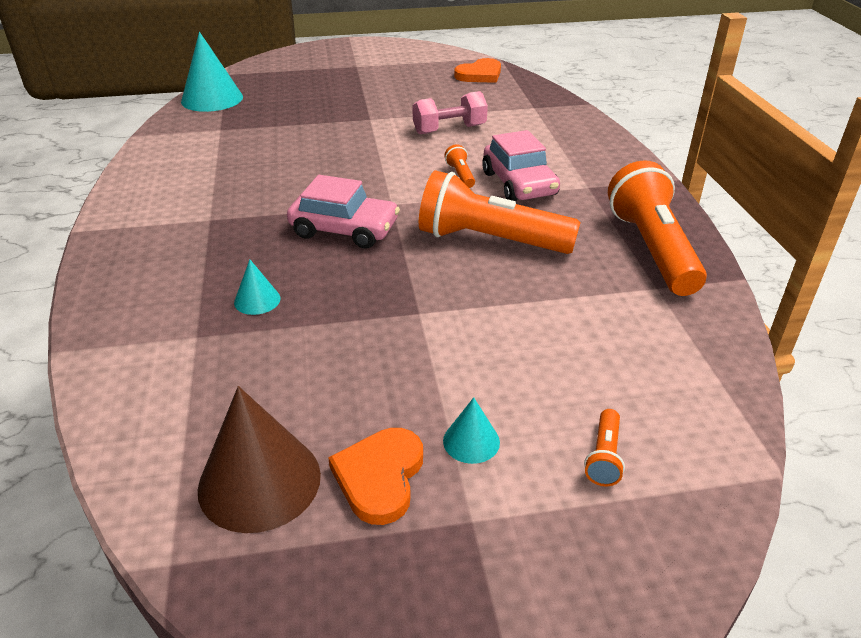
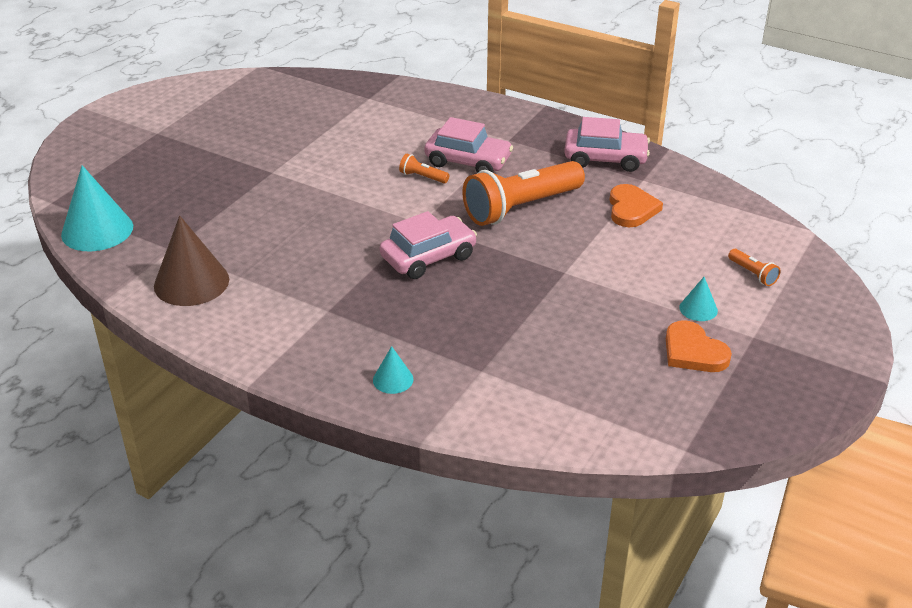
camera: 50 degrees left, 0 degrees up
brown cone [198,386,321,533] -> brown cone moved to [154,216,229,306]
turquoise cone [234,259,280,315] -> turquoise cone moved to [373,346,413,394]
pink dumbbell [412,91,488,134] -> none
orange heart [454,58,501,83] -> orange heart moved to [610,184,663,227]
orange flashlight [608,160,707,296] -> pink car [564,117,650,172]

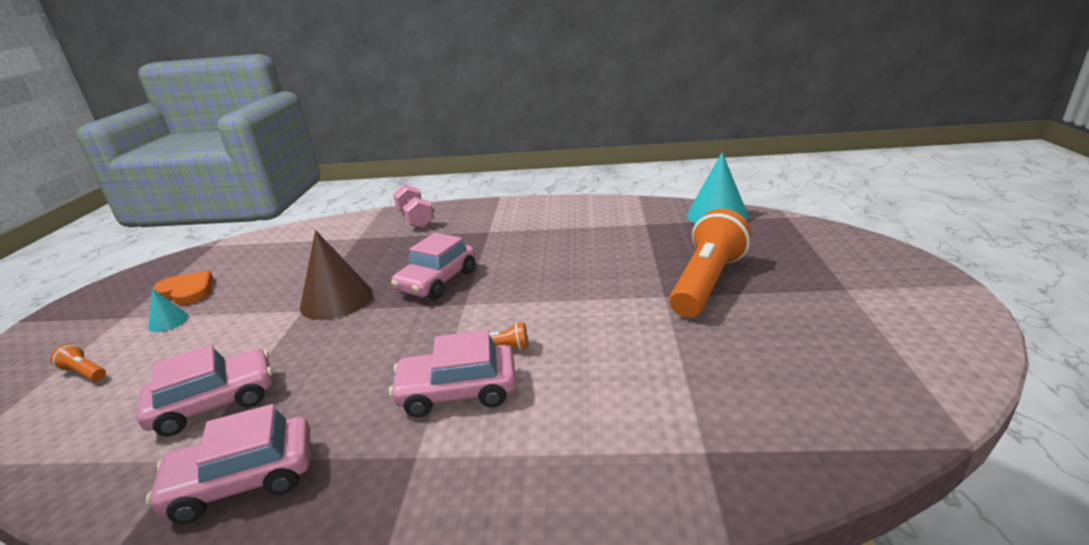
camera: 155 degrees right, 10 degrees down
brown cone [154,216,229,306] -> brown cone moved to [300,230,373,320]
turquoise cone [373,346,413,394] -> pink dumbbell [393,184,434,228]
orange flashlight [463,161,585,226] -> orange flashlight moved to [669,209,751,318]
orange heart [610,184,663,227] -> pink car [137,345,273,436]

